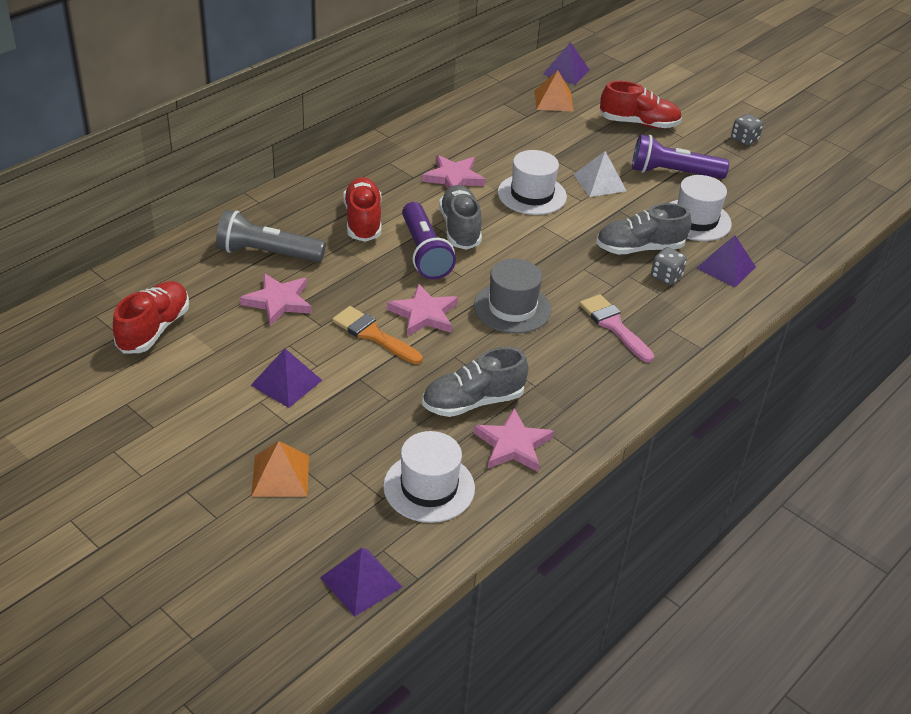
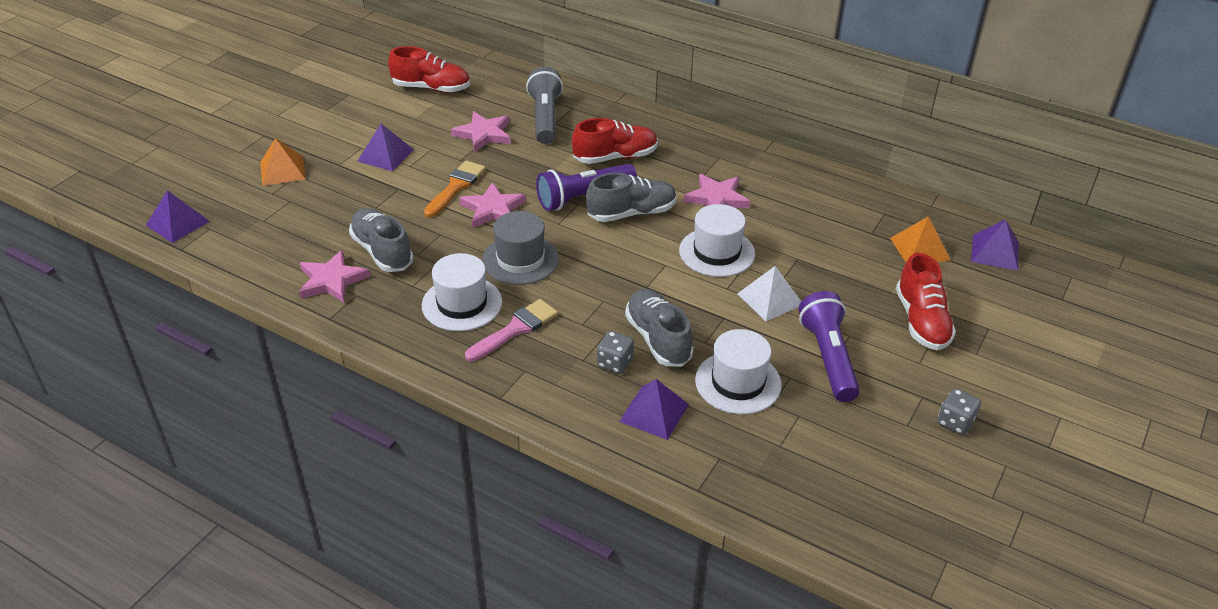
camera: 80 degrees right, 0 degrees up
white hat [383,431,475,523] -> white hat moved to [422,253,502,331]

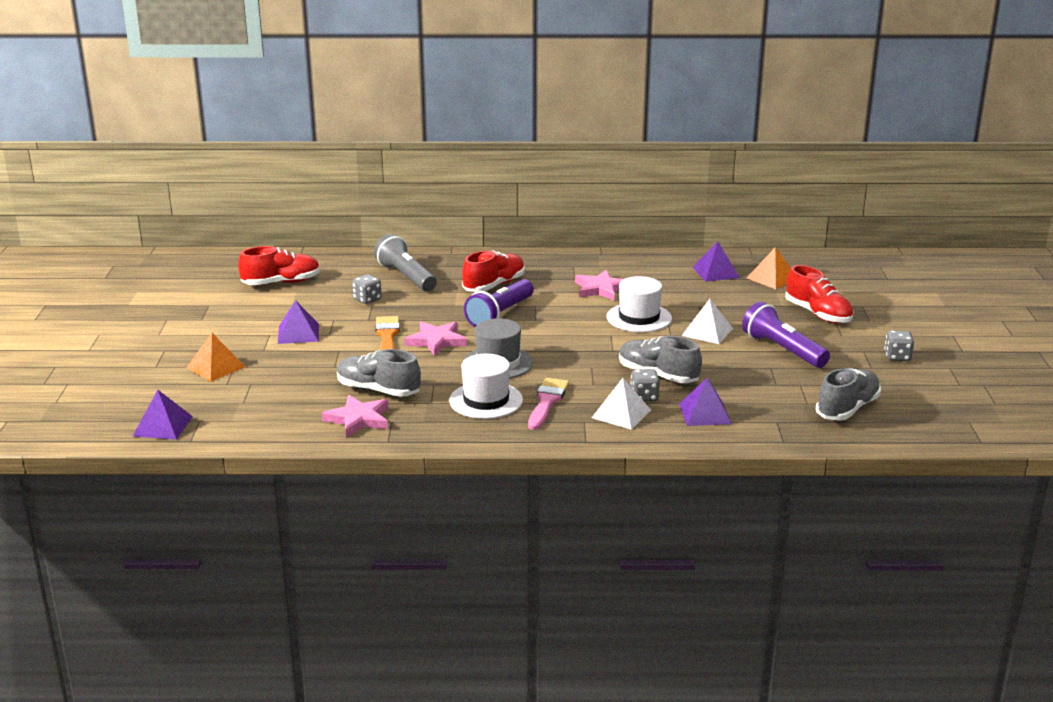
camera: 30 degrees left, 15 degrees down
pink star [451,111,511,152] -> grey dice [352,274,382,304]
grey shoe [586,173,677,222] -> grey shoe moved to [816,368,881,421]
white hat [695,329,782,414] -> none
purple pyramid [971,219,1019,271] -> purple pyramid moved to [693,242,740,282]
none -> white pyramid [592,378,651,430]

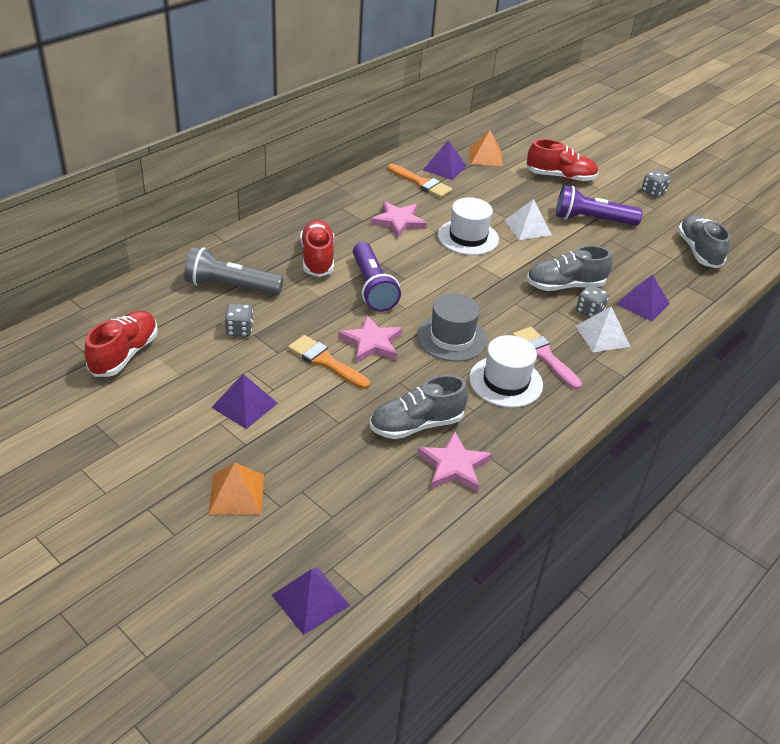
camera: 50 degrees left, 15 degrees up
none -> orange brush [387,164,452,198]

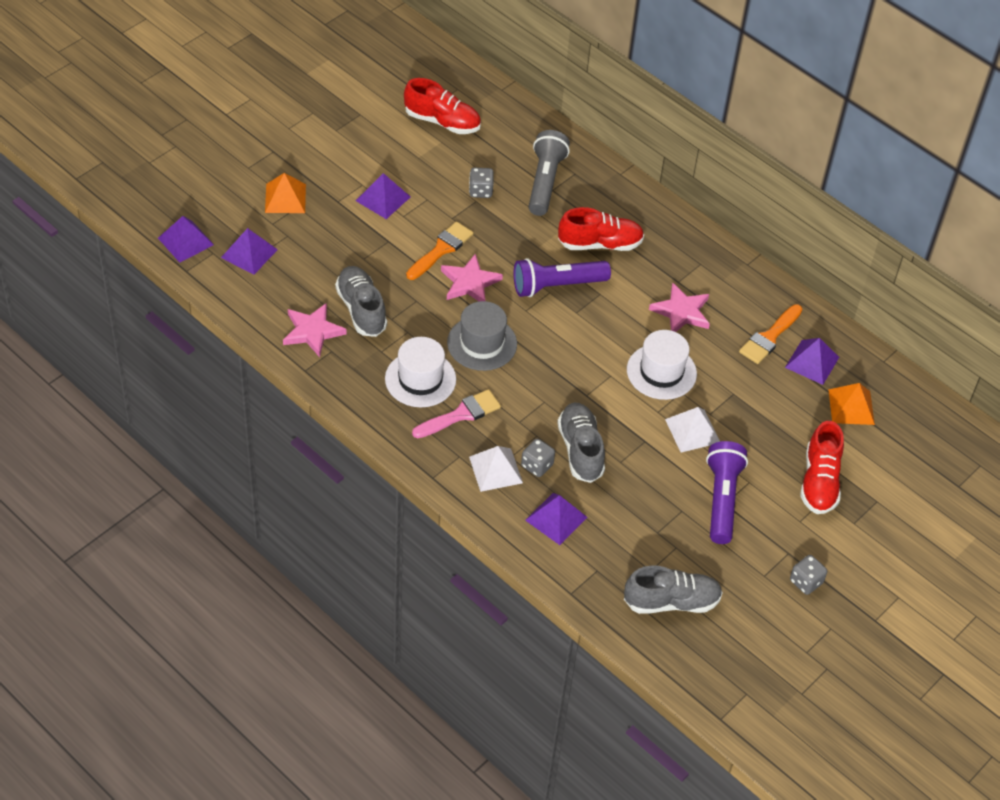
camera: 90 degrees right, 10 degrees up
none -> purple pyramid [221,228,278,275]

